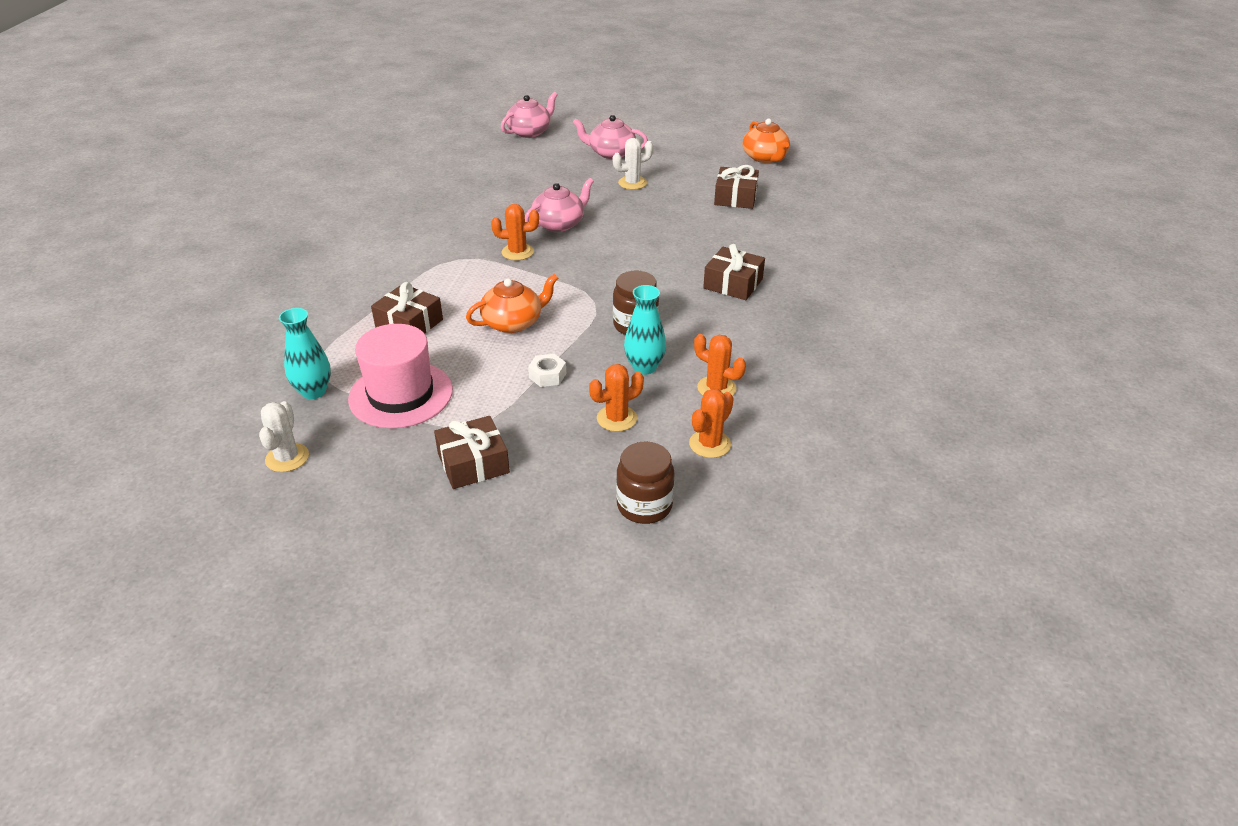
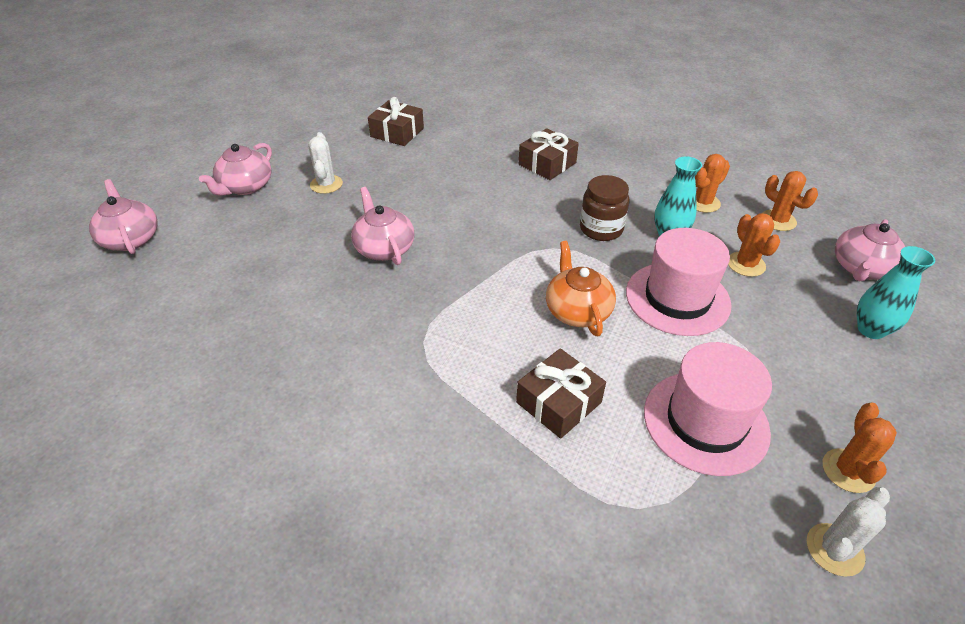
camera: 75 degrees left, 5 degrees up
white cactus [259,401,309,472] -> white cactus turned 60 degrees counterclockwise [807,487,890,577]
turquoise vase [279,308,331,399] -> turquoise vase moved to [857,246,935,339]
brown gift [434,416,510,489] -> none
orange cactus [491,204,539,260] -> orange cactus moved to [823,402,897,493]
white nut [528,354,566,387] -> pink hat [626,228,732,336]
brown jar [616,441,674,524] -> pink teapot [835,219,906,281]
orange teapot [742,119,790,163] -> none

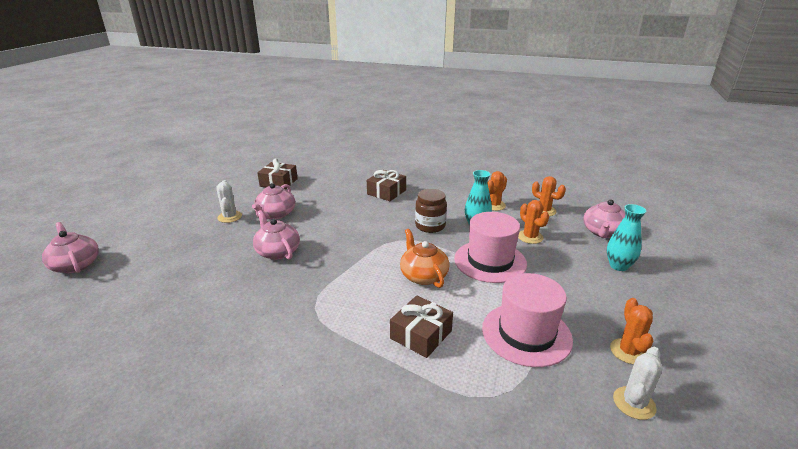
camera: 10 degrees left, 15 degrees down
pink teapot [199,143,272,196] -> pink teapot moved to [252,183,295,219]

